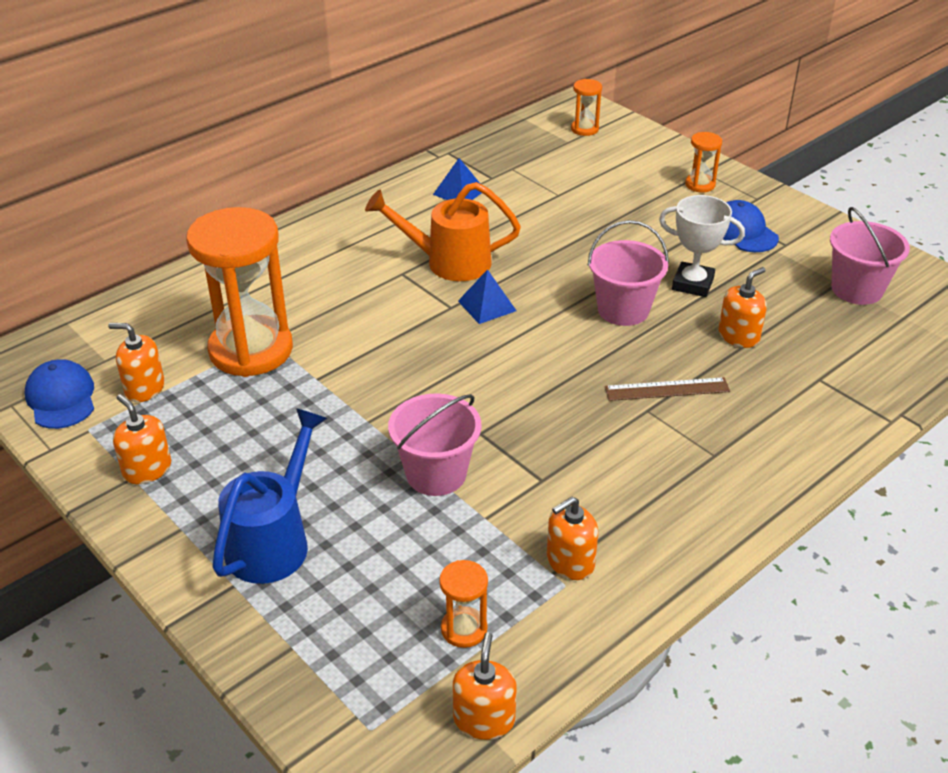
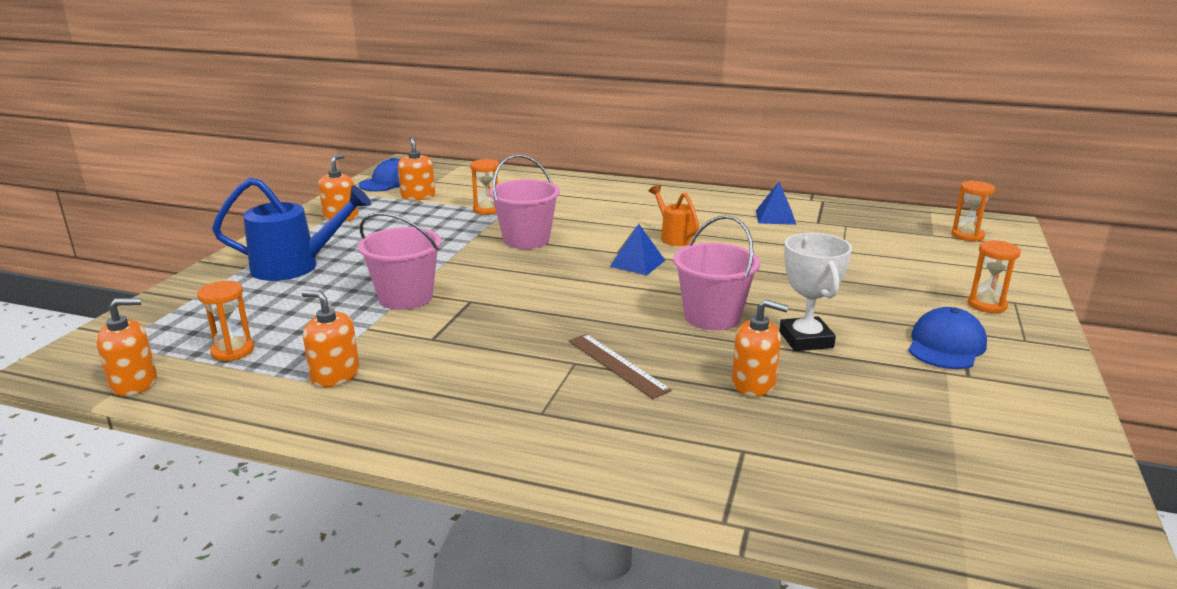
camera: 60 degrees right, 15 degrees down
orange hourglass [186,207,293,377] -> orange hourglass [470,159,499,215], size x0.43
orange watering can [365,182,521,281] -> orange watering can [649,185,699,246], size x0.59
pink bucket [830,207,910,305] -> pink bucket moved to [489,154,560,249]

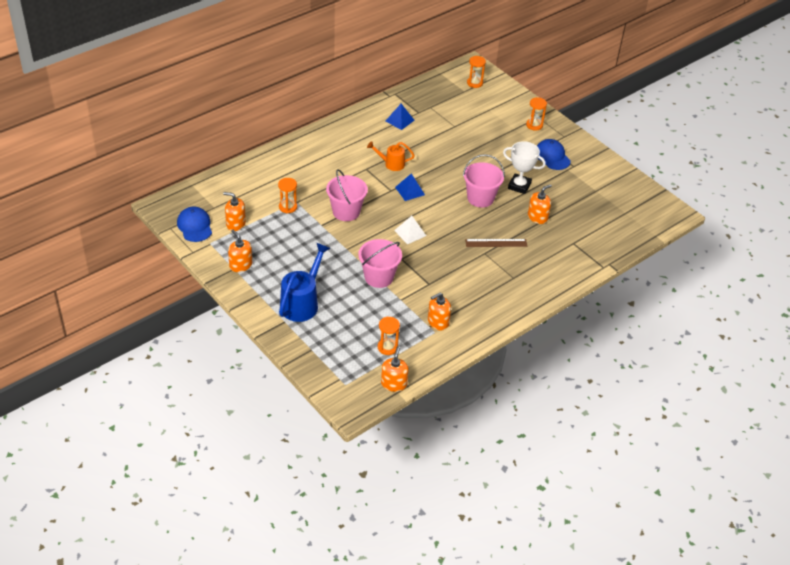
camera: 60 degrees left, 20 degrees up
none -> white pyramid [394,216,426,244]

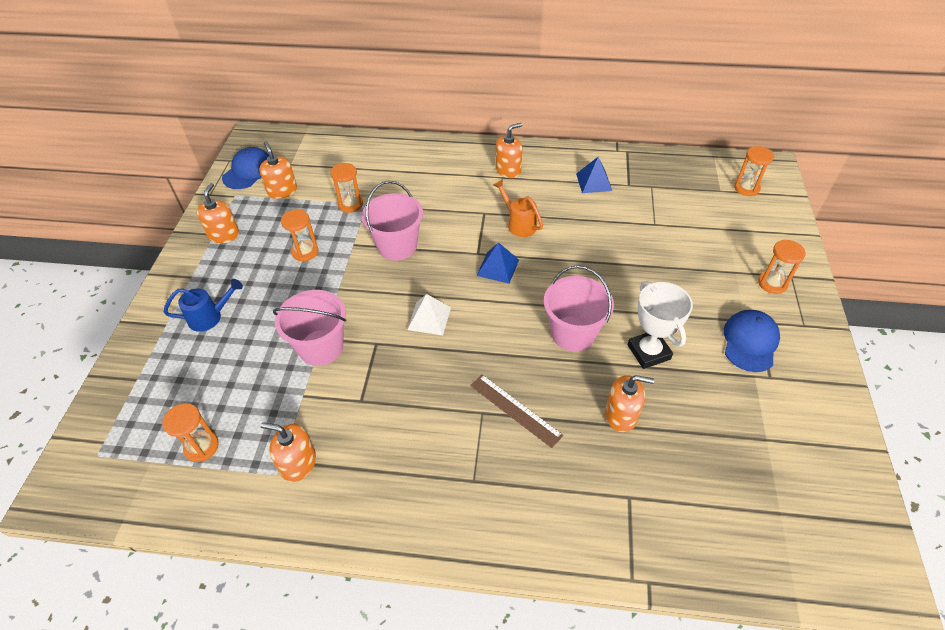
camera: 50 degrees right, 5 degrees up
blue watering can [279,243,330,322] -> blue watering can [164,279,243,332], size x0.59
orange soap dispenser [381,346,409,392] -> orange soap dispenser moved to [495,123,522,178]
none -> orange hourglass [281,209,318,262]

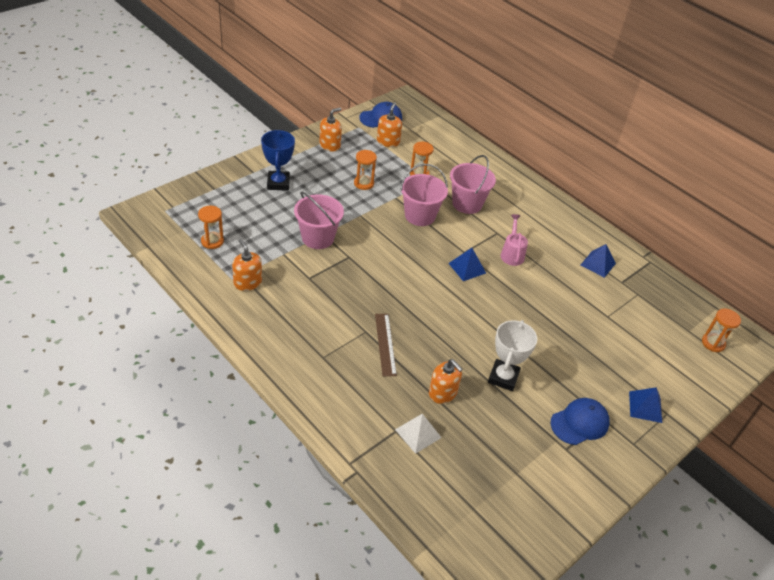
camera: 35 degrees right, 5 degrees down
blue watering can [164,279,243,332] -> blue trophy [261,130,295,191]
white pyramid [407,294,451,335] -> white pyramid moved to [395,414,442,454]
orange watering can [493,179,543,237] -> pink watering can [501,214,528,266]
orange soap dispenser [495,123,522,178] -> none
pink bucket [544,265,614,352] -> pink bucket moved to [450,155,496,214]
orange hourglass [758,240,806,294] -> blue pyramid [629,387,662,423]

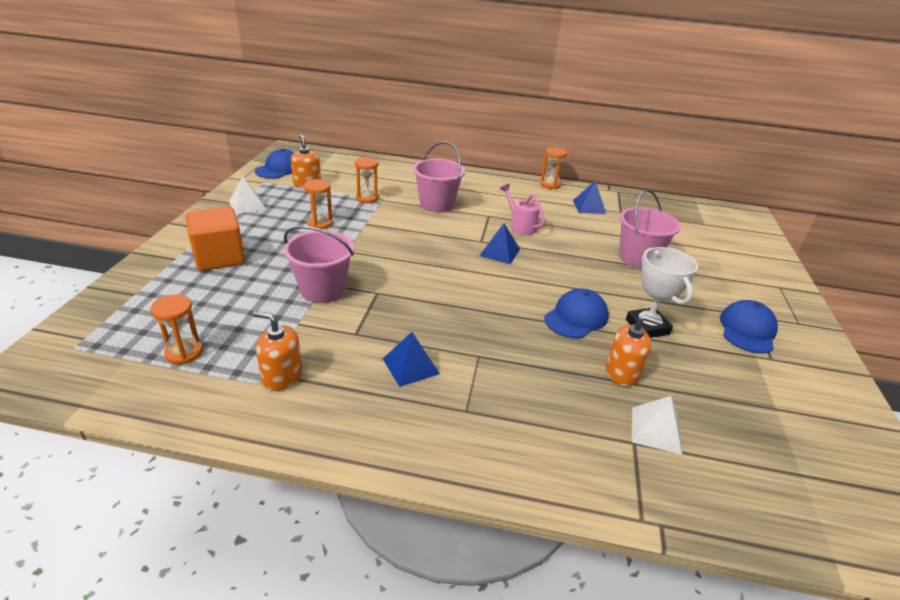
camera: 35 degrees left, 10 degrees down
blue trophy [261,130,295,191] -> orange cube [185,207,245,271]
orange soap dispenser [319,108,342,152] -> white pyramid [229,177,266,214]
brown ruler [375,314,397,376] -> none
pink bucket [400,164,448,226] -> pink bucket moved to [619,189,681,269]
blue pyramid [629,387,662,423] -> blue pyramid moved to [383,332,440,387]
orange hourglass [702,308,741,352] -> orange hourglass moved to [540,147,567,189]
none -> blue cap [544,289,609,338]

